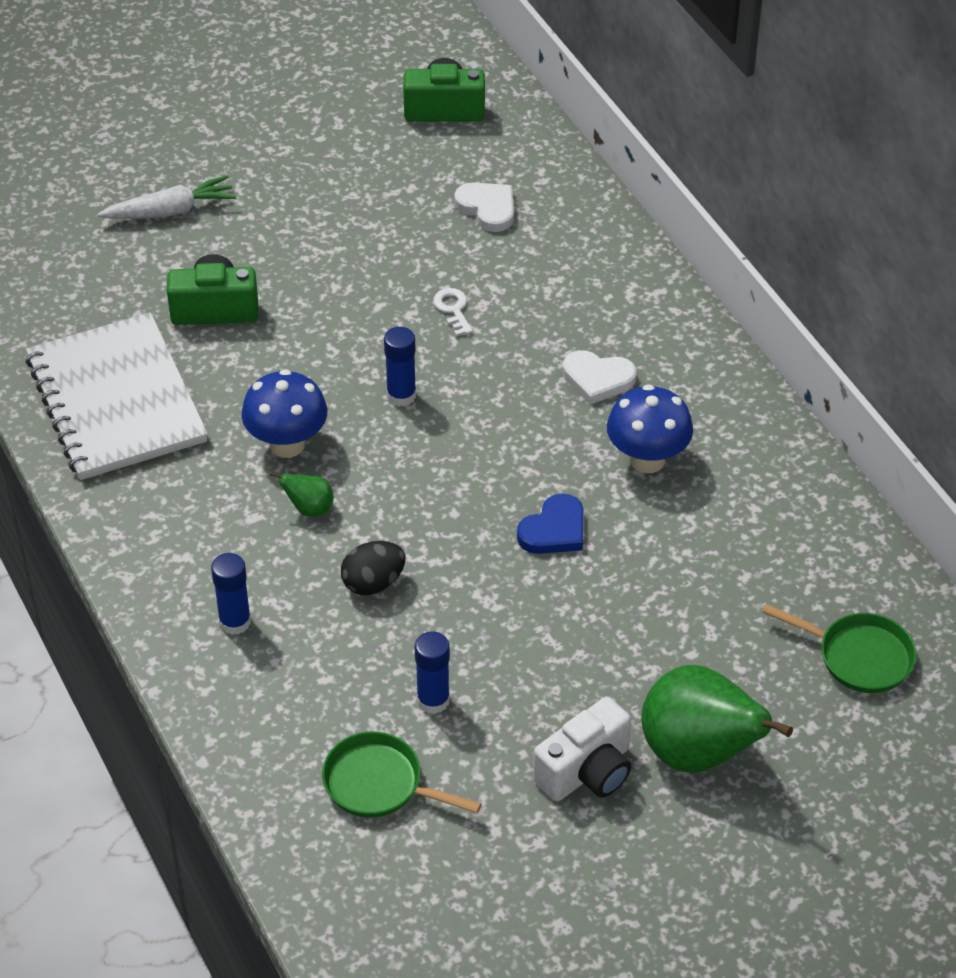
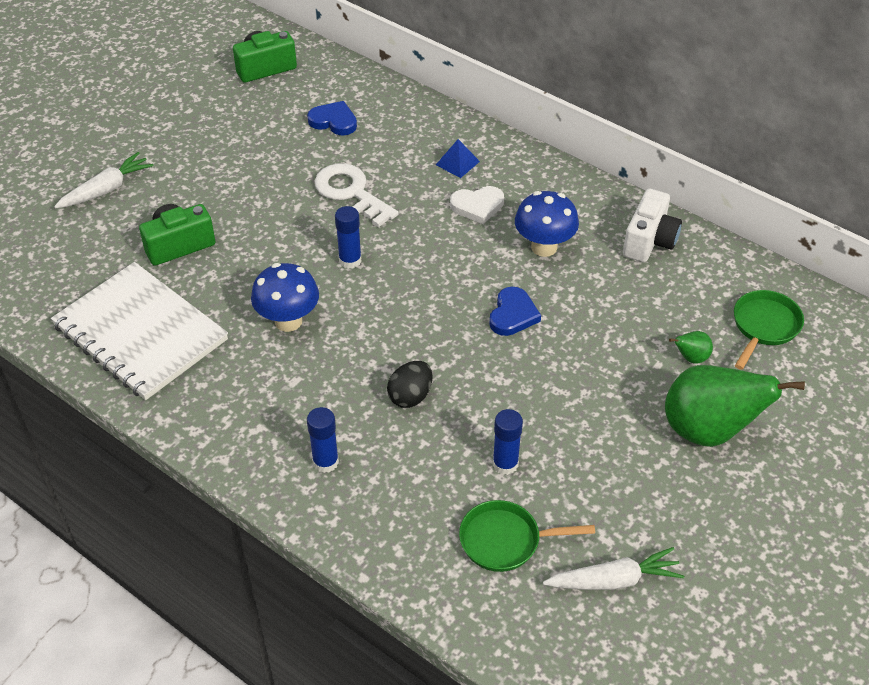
camera: 25 degrees left, 0 degrees up
green pear [269,472,334,517] -> green pear moved to [669,331,713,364]
white key [433,288,473,336] -> white key [315,163,399,227], size x2.05
white heart [454,182,514,232] -> blue heart [307,101,357,135]
white camera [533,697,631,801] -> white camera moved to [623,189,682,262]
green pan [762,604,917,693] -> green pan turned 60 degrees counterclockwise [734,290,804,370]
none -> blue pyramid [436,139,480,178]
none -> white carrot [543,547,684,590]

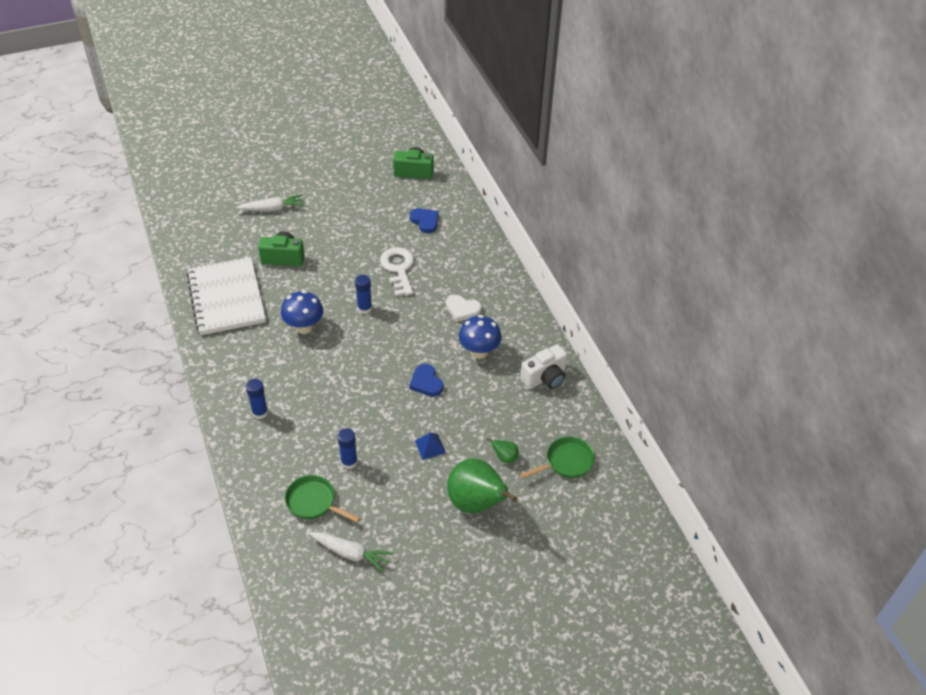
camera: 30 degrees right, 0 degrees up
black egg [387,361,433,408] -> none
blue pyramid [436,139,480,178] -> blue pyramid moved to [415,433,446,460]
blue heart [489,287,541,336] -> blue heart turned 105 degrees clockwise [409,364,443,397]

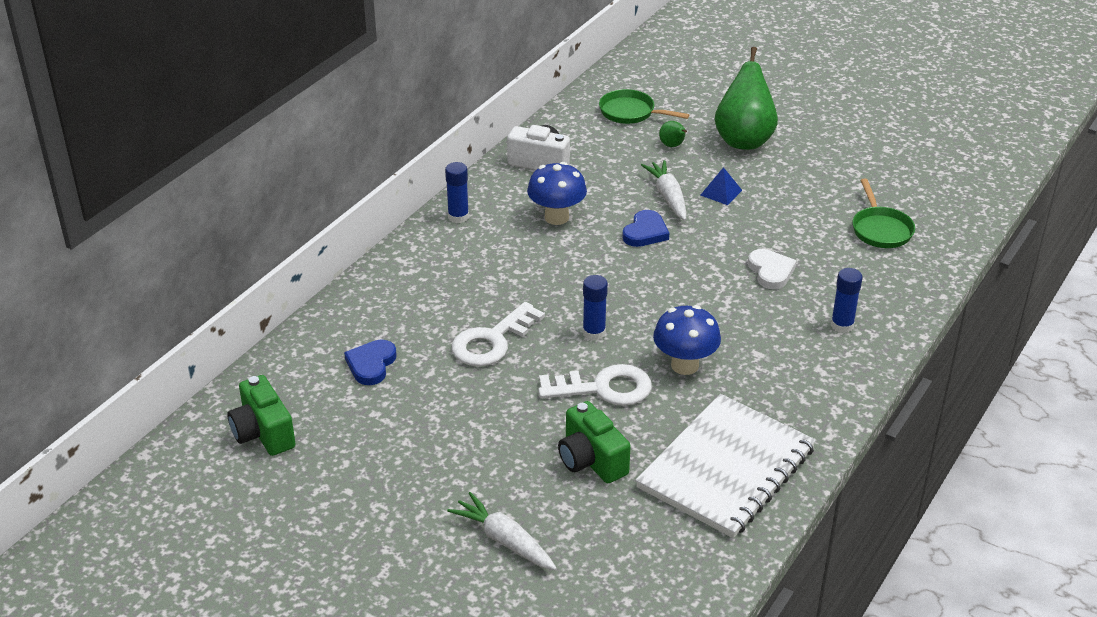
camera: 125 degrees left, 10 degrees down
white carrot [309,532,393,572] -> white carrot moved to [641,160,686,220]
blue glue stick [338,428,358,469] -> blue glue stick moved to [445,162,469,223]
white heart [446,295,482,322] -> white heart moved to [748,249,796,289]
none -> white key [538,364,652,406]

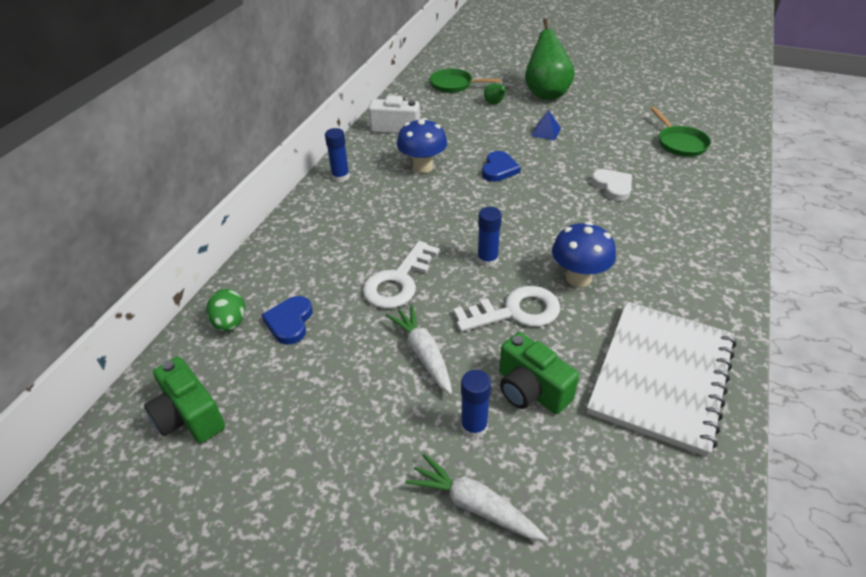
camera: 10 degrees left, 5 degrees up
white carrot [641,160,686,220] -> white carrot moved to [386,305,452,395]
blue glue stick [831,268,863,333] -> blue glue stick moved to [461,370,491,439]
none -> green egg [206,289,245,332]

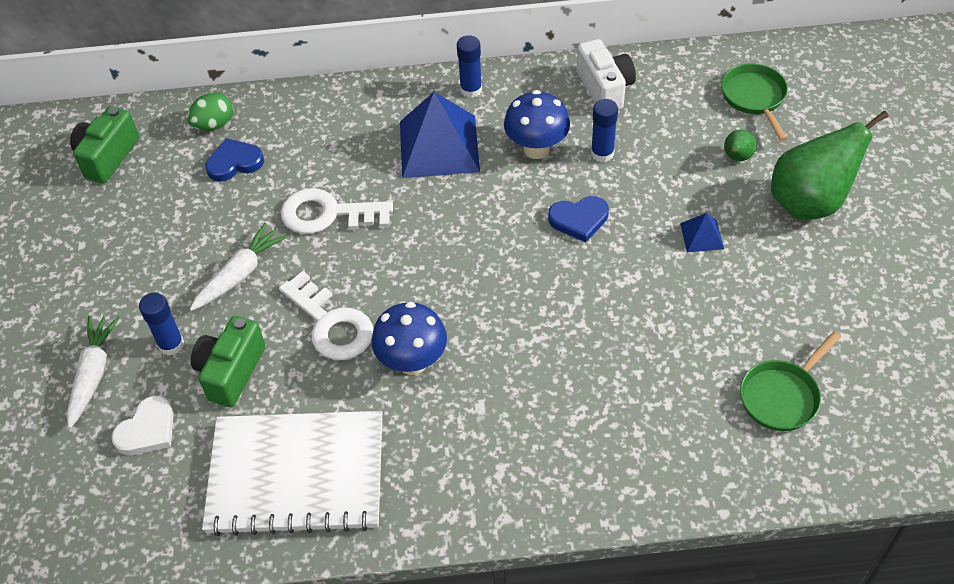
camera: 65 degrees right, 10 degrees up
blue glue stick [477,207,502,267] -> blue glue stick moved to [591,99,618,162]
white heart [591,169,632,201] -> white heart moved to [111,396,174,455]
none -> blue pyramid [400,92,480,178]

